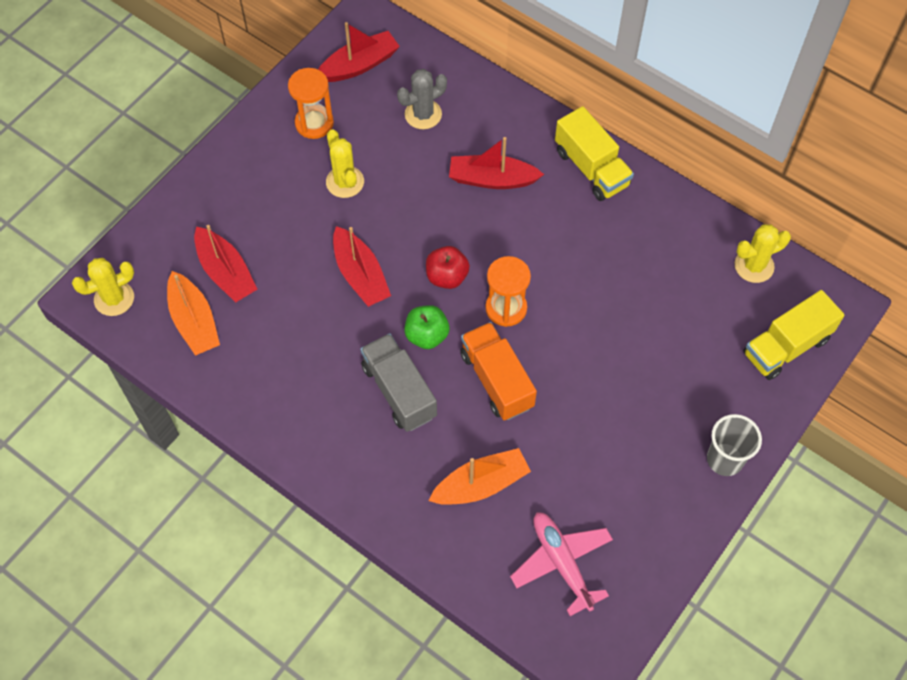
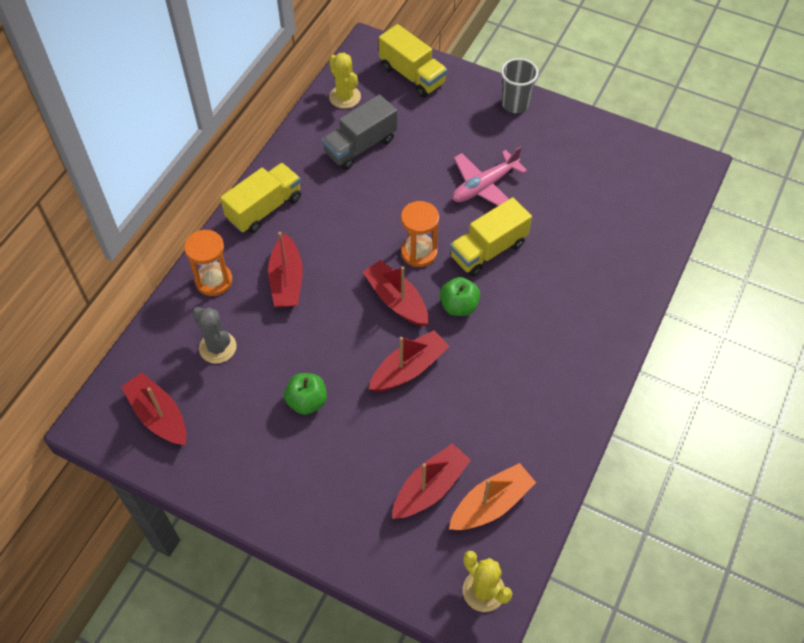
camera: 100 degrees left, 5 degrees down
orange hourglass [288,68,334,139] -> orange hourglass moved to [184,230,233,296]
yellow cactus [326,129,364,198] -> green apple [284,373,327,415]
grey truck [360,333,437,432] -> grey truck moved to [322,94,397,170]
red apple [426,246,470,289] -> red boat [363,260,428,327]
orange boat [428,448,531,505] -> none
orange truck [460,322,537,420] -> yellow truck [450,197,532,277]
pink plane [510,512,613,616] -> pink plane moved to [452,146,527,206]

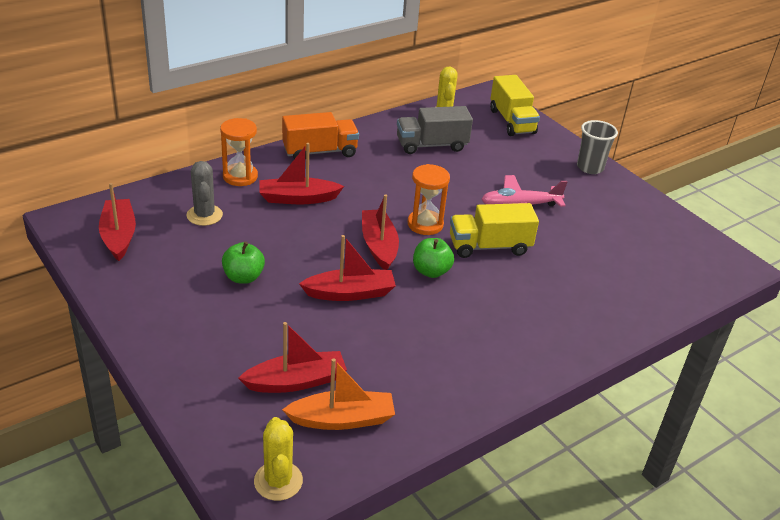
camera: 25 degrees right, 20 degrees down
yellow truck [220,163,301,233] -> orange truck [282,112,359,160]
red boat [268,232,303,307] -> red boat turned 60 degrees clockwise [260,143,344,204]

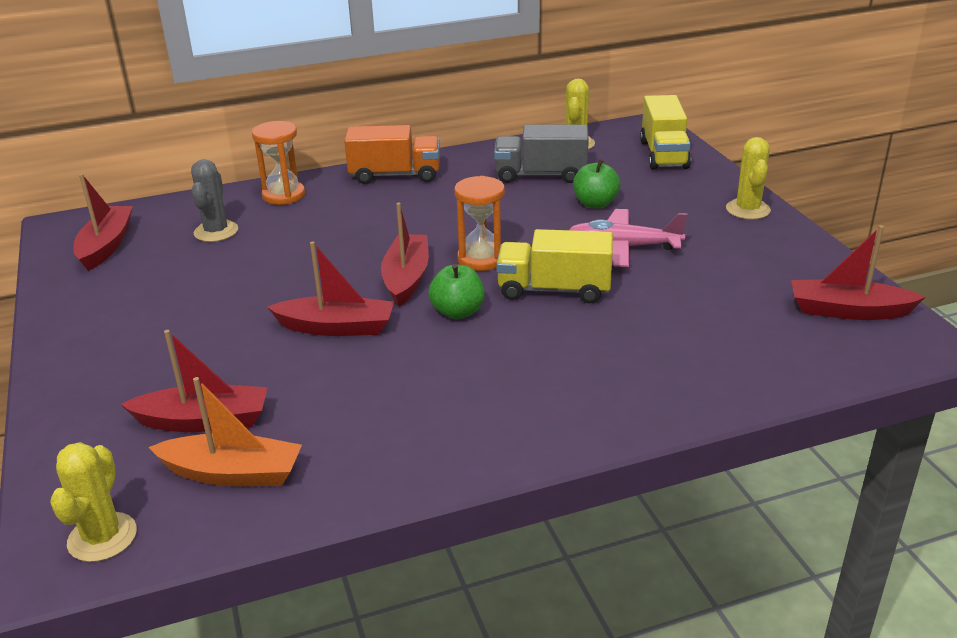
camera: 20 degrees right, 5 degrees down
green apple [222,242,265,284] -> green apple moved to [573,159,620,208]
red boat [260,143,344,204] -> red boat moved to [791,225,925,320]
grey cup [577,120,618,174] -> yellow cactus [726,137,771,220]

